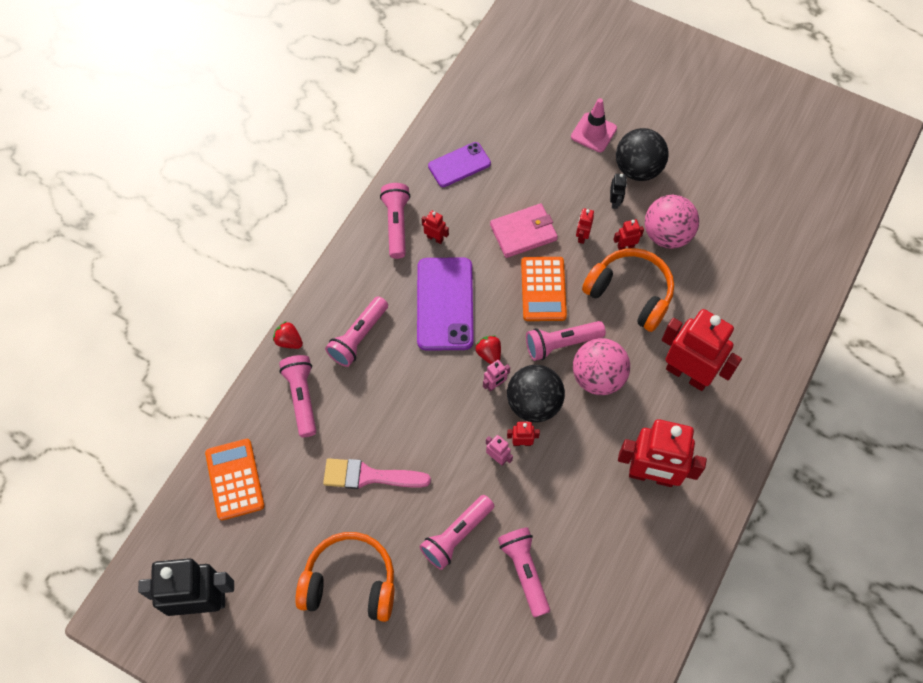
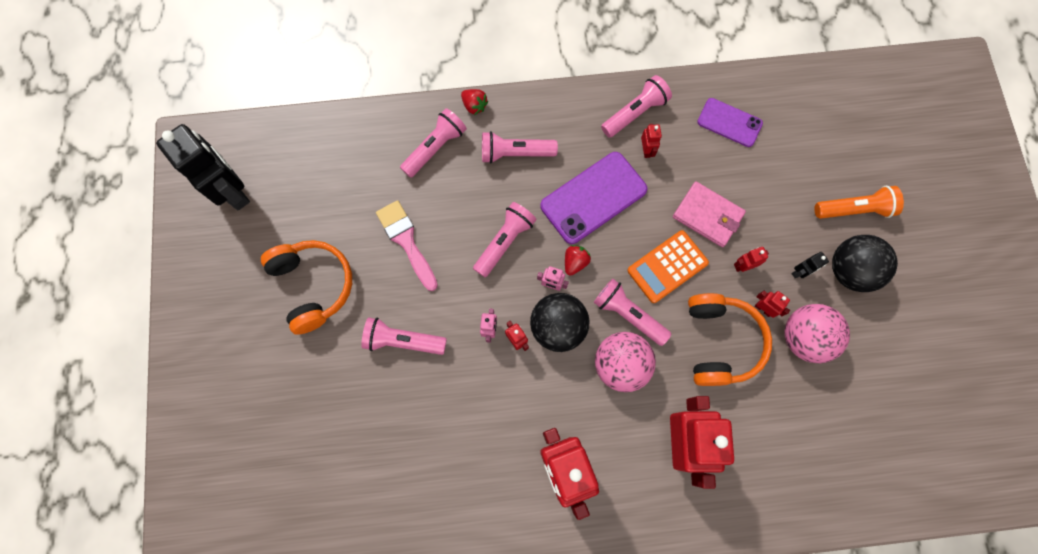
camera: 55 degrees right, 10 degrees up
orange calculator [205,439,264,520] -> none
red strawberry [273,321,303,349] -> red strawberry turned 135 degrees clockwise [461,89,488,115]
pink flashlight [498,527,550,617] -> pink flashlight moved to [473,202,536,277]
pink traffic cone [571,98,617,152] -> orange flashlight [814,186,904,219]

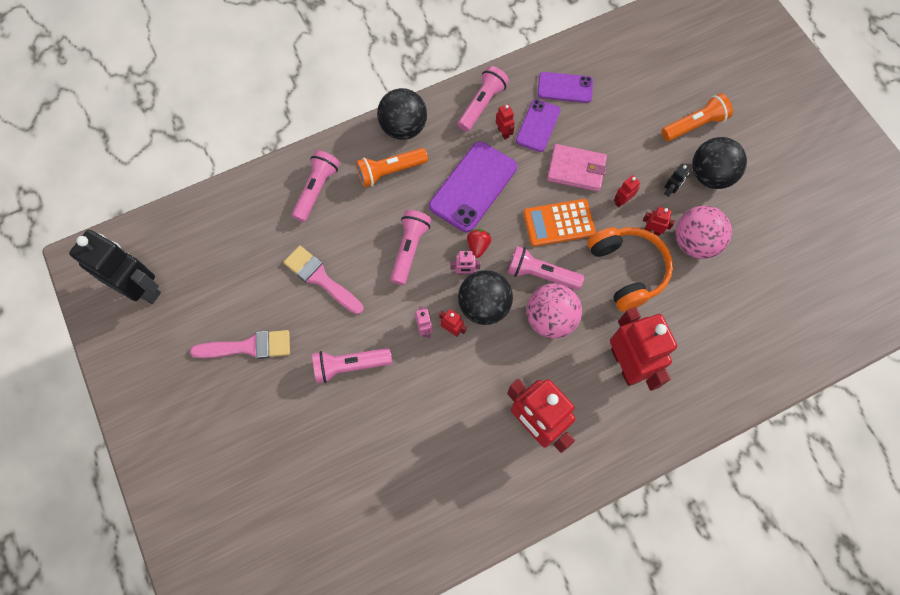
camera: 20 degrees left, 5 degrees down
orange headphones [261,240,352,335] -> pink brush [190,330,290,359]
red strawberry [461,89,488,115] -> none
pink flashlight [482,131,558,164] -> orange flashlight [356,148,428,187]
orange calculator [627,230,709,303] -> orange calculator turned 45 degrees clockwise [523,199,596,247]
none -> black ball [377,88,427,140]
none -> purple phone [516,99,560,152]

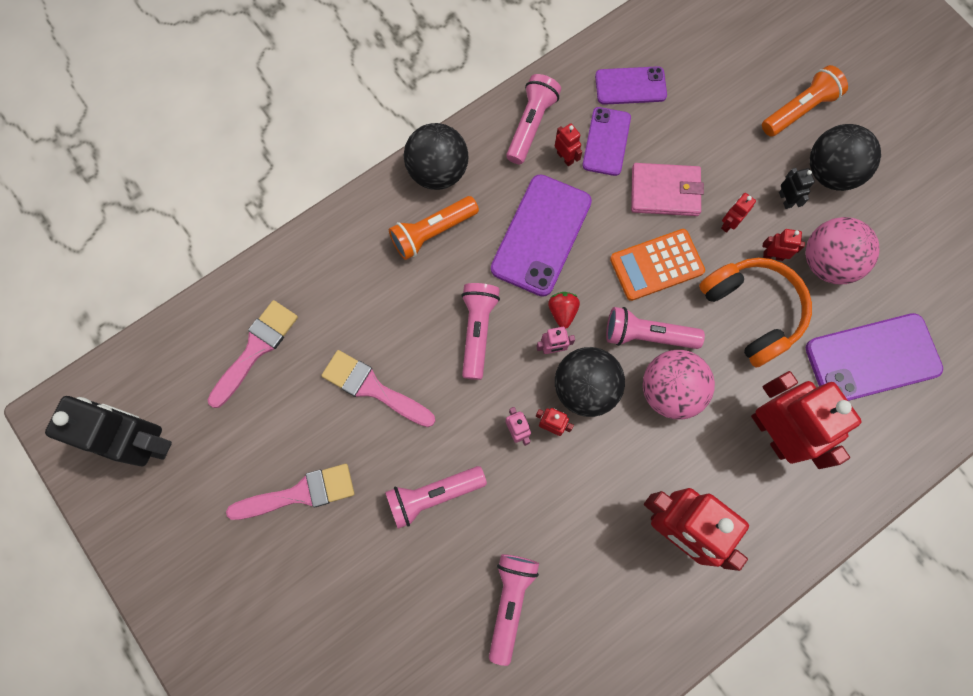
camera: 10 degrees left, 5 degrees up
pink flashlight [292,150,340,222] -> pink flashlight moved to [489,554,539,666]
black robot [664,163,690,197] -> black robot turned 45 degrees counterclockwise [779,168,815,209]
none -> pink brush [208,300,298,408]
none -> purple phone [806,313,943,401]

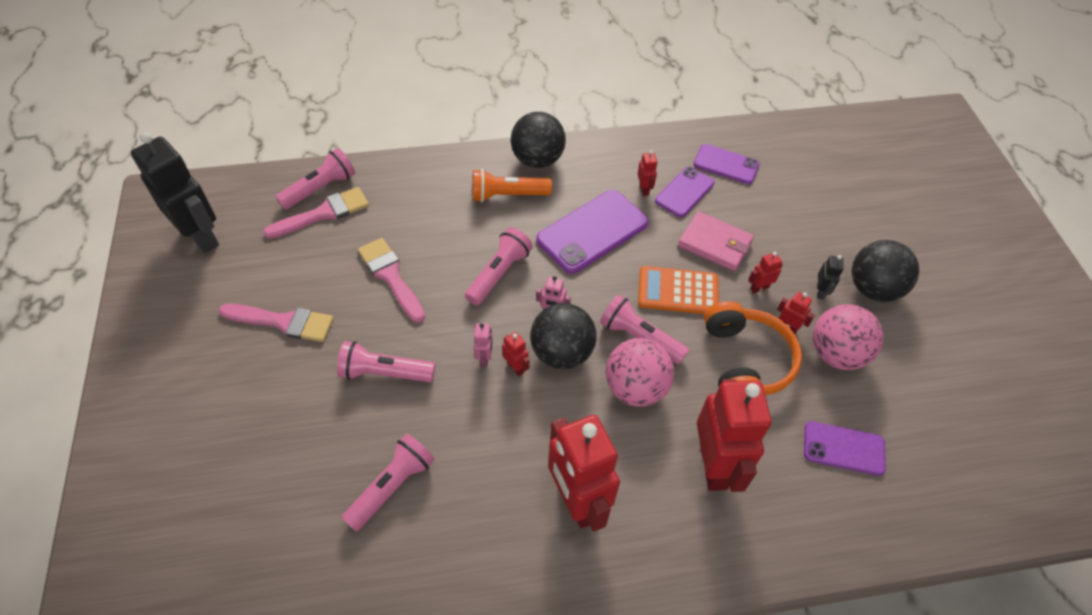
camera: 25 degrees right, 20 degrees down
pink flashlight [506,74,561,164] -> pink flashlight moved to [276,148,355,210]
red strawberry [548,292,580,329] -> none
orange flashlight [762,65,848,137] -> none
purple phone [806,313,943,401] -> purple phone [804,421,886,476], size x0.61

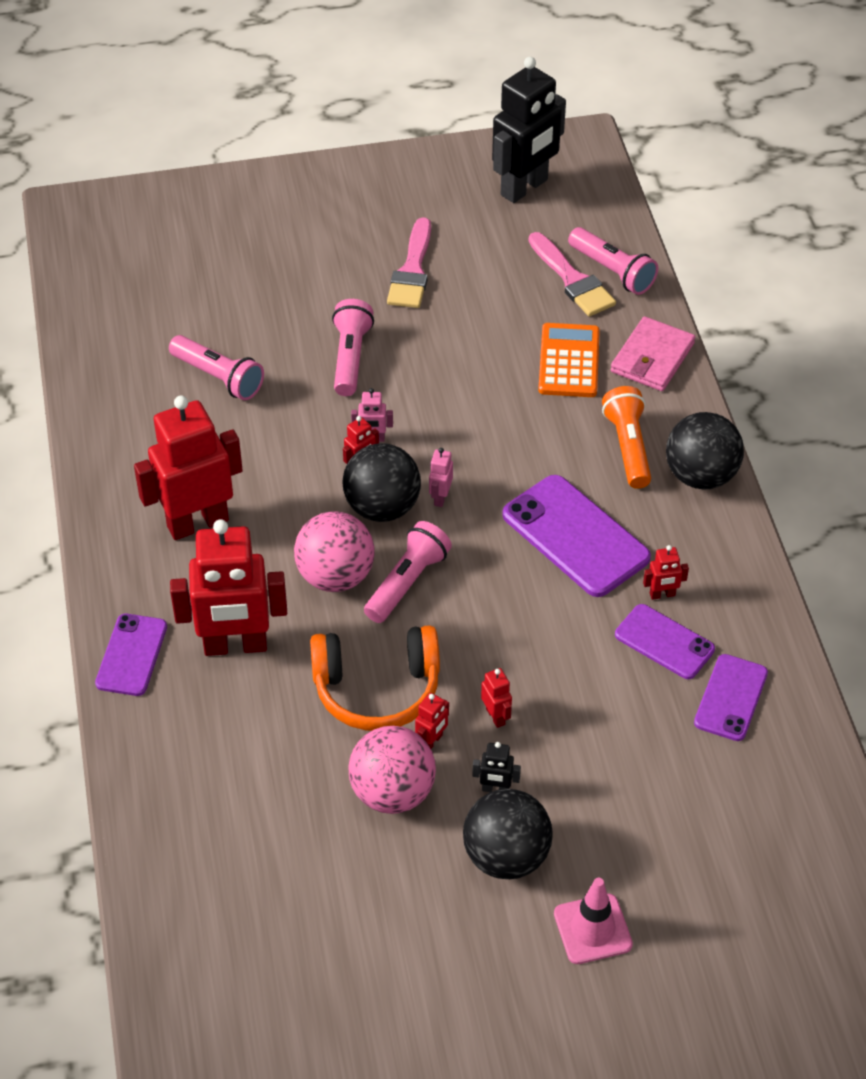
camera: 90 degrees right, 5 degrees down
pink brush [358,238,425,323] -> none
pink flashlight [465,228,533,306] -> none
orange calculator [638,266,719,314] -> orange calculator moved to [538,323,600,397]
pink wallet [678,211,754,271] -> pink wallet moved to [611,316,695,391]
purple phone [804,421,886,476] -> purple phone moved to [95,614,167,696]
none -> pink traffic cone [554,878,633,964]

